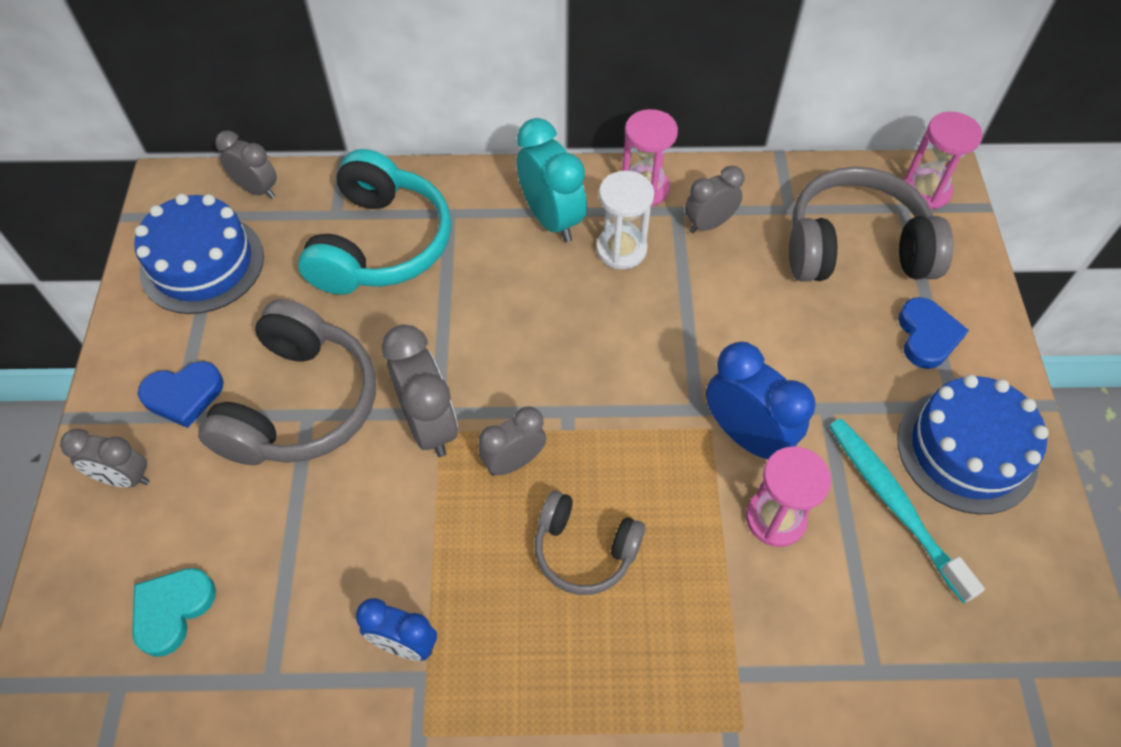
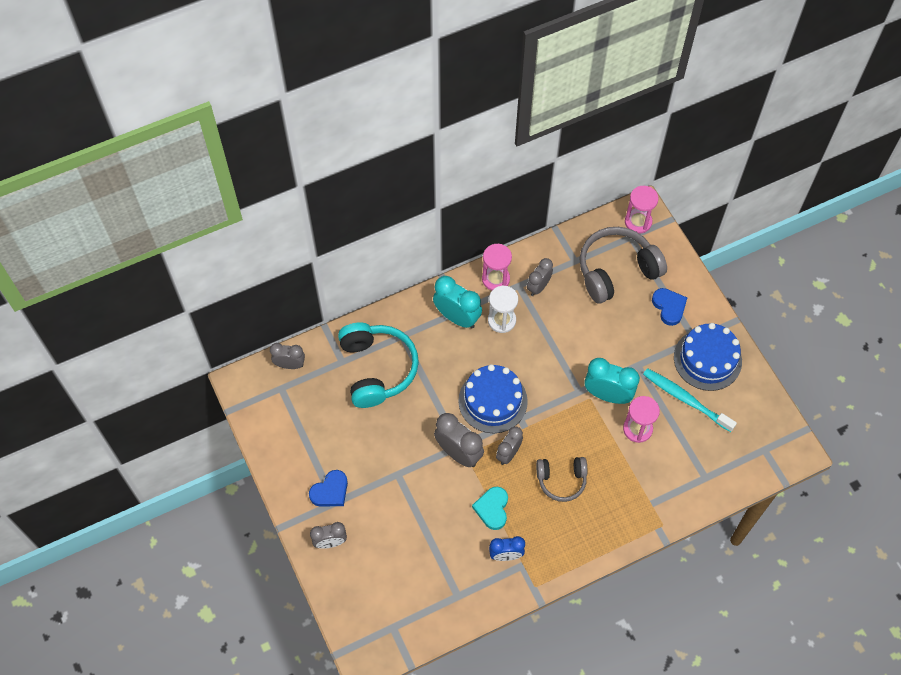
camera: 25 degrees left, 5 degrees up
turquoise heart [132,568,216,657] -> turquoise heart moved to [472,486,508,530]
blue cake [134,194,264,314] -> blue cake moved to [458,364,528,433]
grey headphones [198,299,376,465] -> none
blue clock [706,342,816,459] -> turquoise clock [585,358,640,404]

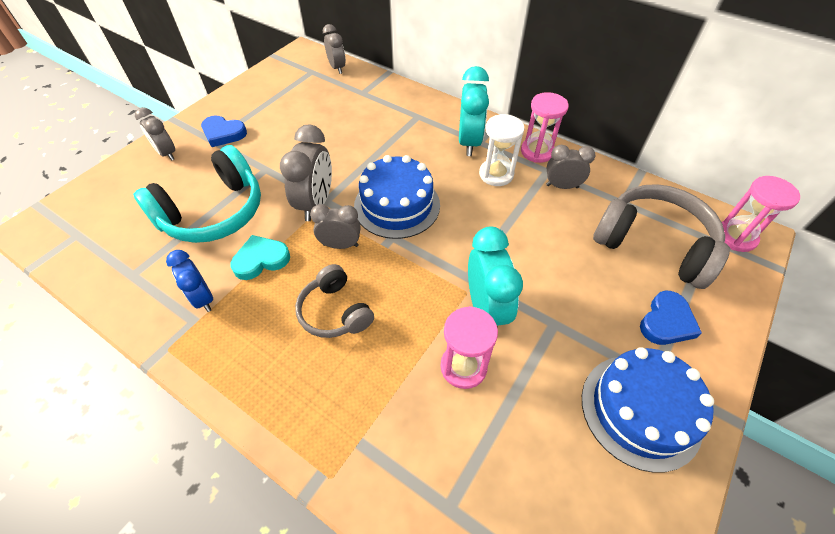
camera: 60 degrees right, 10 degrees down
turquoise headphones [338,322,419,408] -> turquoise headphones moved to [133,145,261,243]
turquoise toothbrush [643,368,737,432] -> none

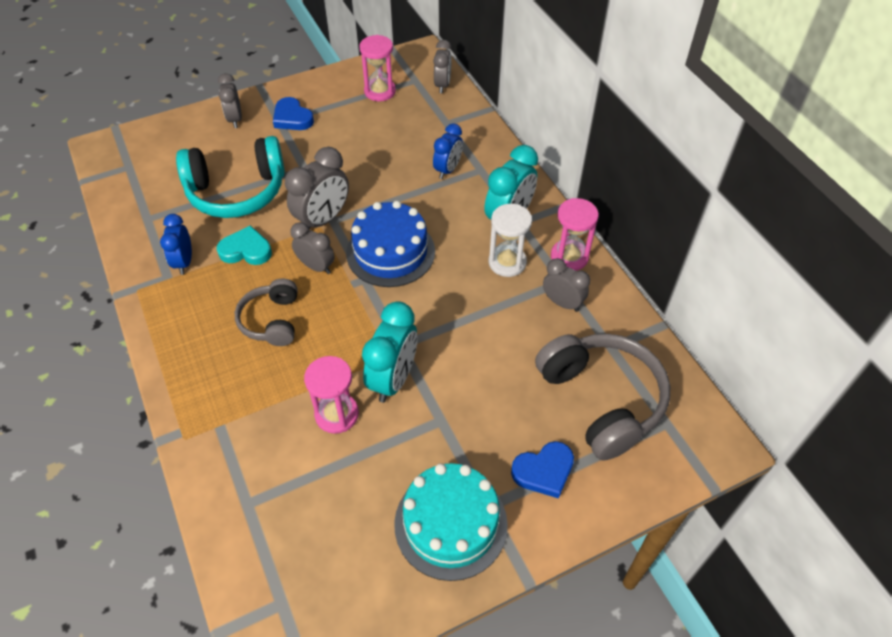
camera: 30 degrees right, 0 degrees up
blue cake [582,347,714,473] -> turquoise cake [394,463,508,581]
pink hourglass [722,176,800,252] -> pink hourglass moved to [359,35,396,101]
none -> blue clock [433,123,463,179]

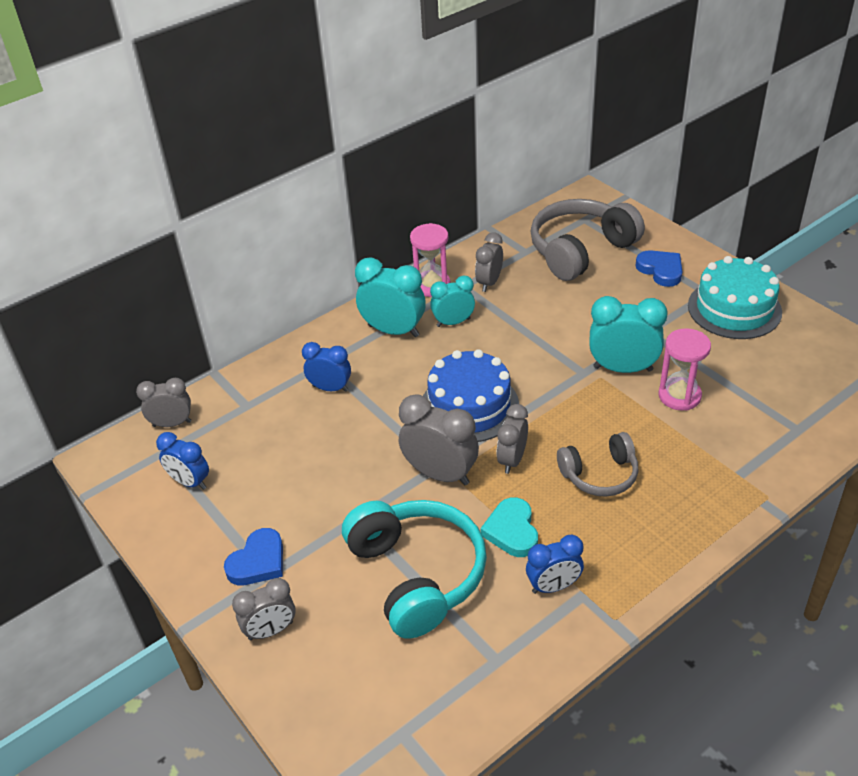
camera: 100 degrees left, 10 degrees down
pink hourglass [359,35,396,101] -> blue clock [156,432,209,490]
white hourglass [489,204,532,277] -> turquoise clock [430,276,475,327]

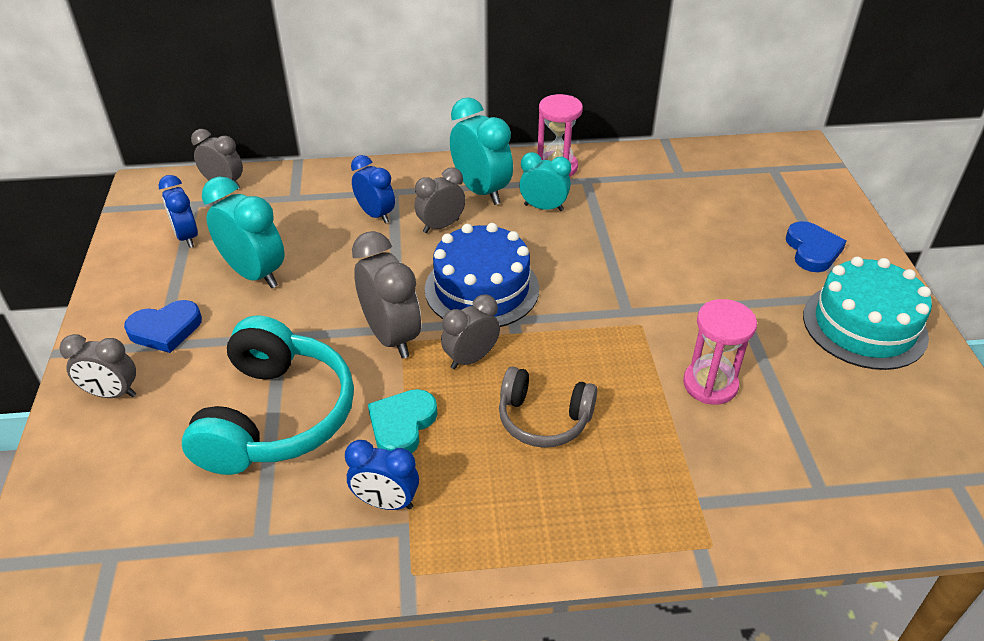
camera: 30 degrees right, 0 degrees up
grey clock [475,232,503,292] -> grey clock moved to [414,167,466,233]
grey headphones [531,199,645,281] -> none
turquoise clock [589,296,668,373] -> turquoise clock moved to [202,176,285,288]

